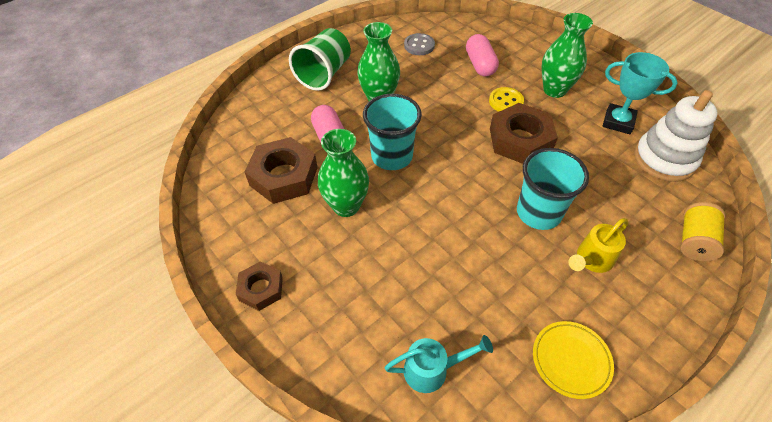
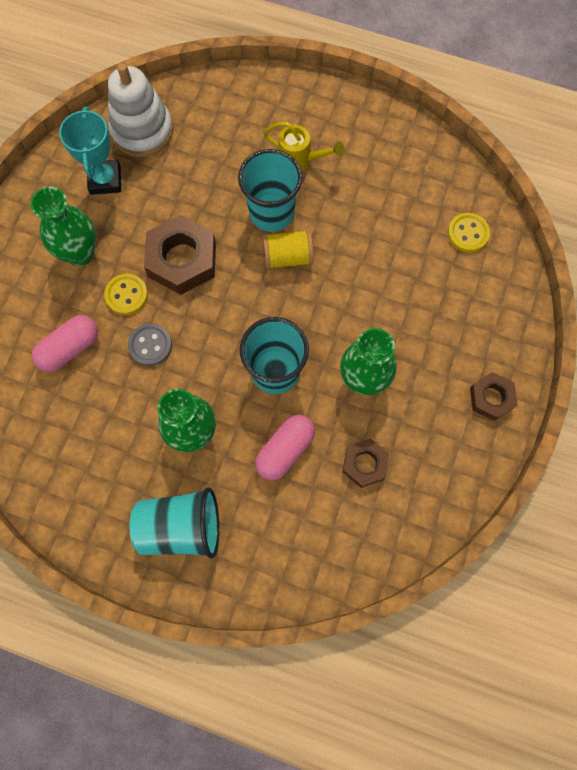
camera: 120 degrees left, 20 degrees up
brown nut [245,137,318,204] -> brown nut [343,438,389,488], size x0.58
green cup [289,28,351,91] -> turquoise cup [130,487,219,559]
turquoise watering can [385,335,493,393] -> yellow button [448,213,490,252]
grey button [404,33,435,55] -> grey button moved to [128,323,172,366]
yellow plate [533,321,614,399] -> none
yellow spool [680,202,725,261] -> yellow spool moved to [263,230,314,270]

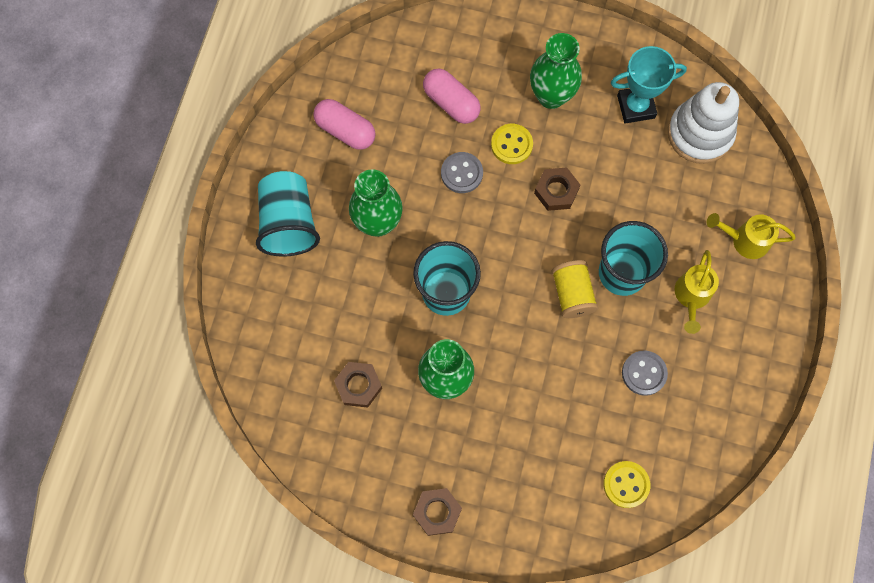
camera: 85 degrees right, 0 degrees up
brown nut [144,215,216,295] -> brown nut [534,167,580,211], size x0.58
pink capsule [255,415,315,480] -> pink capsule moved to [313,99,376,150]
none -> grey button [622,351,668,396]
none -> yellow watering can [707,213,796,259]

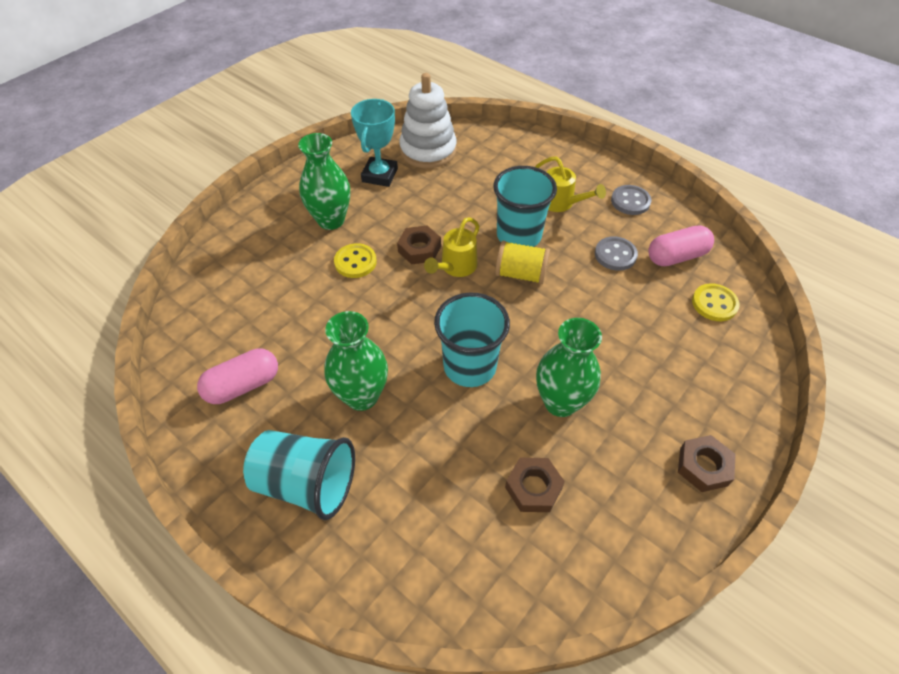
camera: 65 degrees left, 20 degrees down
pink capsule [423,68,481,124] -> pink capsule moved to [648,225,714,266]
grey button [441,152,483,193] -> grey button moved to [611,185,651,215]
yellow watering can [707,213,796,259] -> yellow watering can moved to [424,217,479,277]

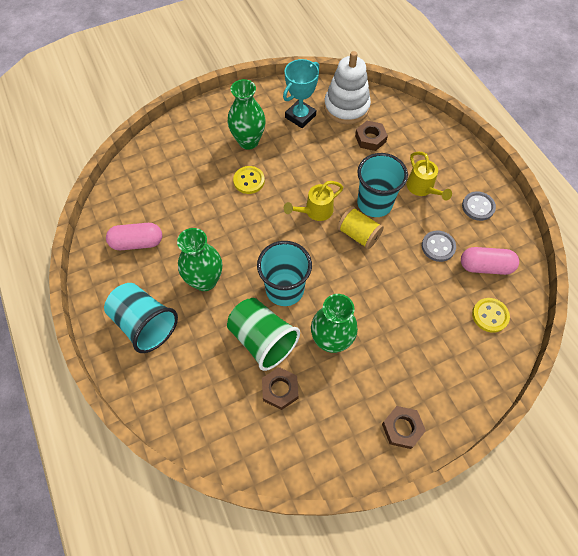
camera: 25 degrees right, 10 degrees up
brown nut [397,225,441,265] -> brown nut moved to [355,121,388,151]
none -> green cup [227,298,300,371]

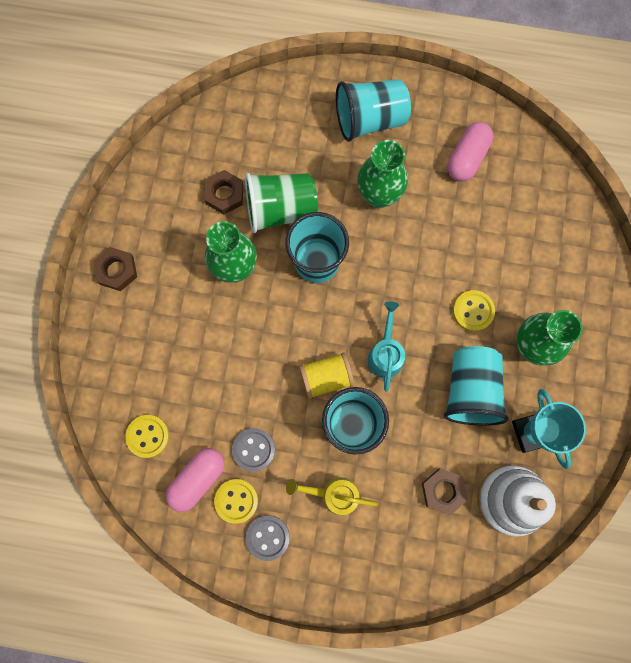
camera: 125 degrees right, 15 degrees up
yellow watering can [284,181,343,221] -> turquoise watering can [368,301,405,392]
none -> yellow button [214,479,258,524]
none -> turquoise cup [444,346,509,426]

